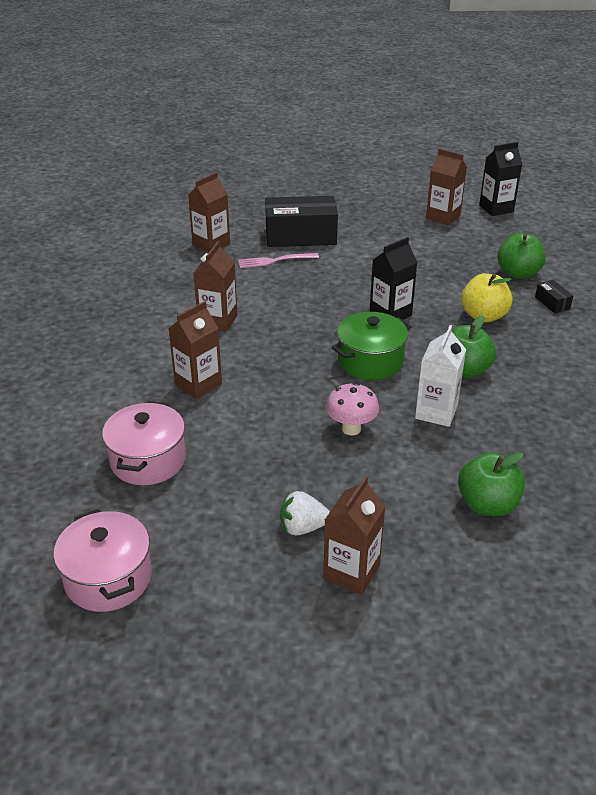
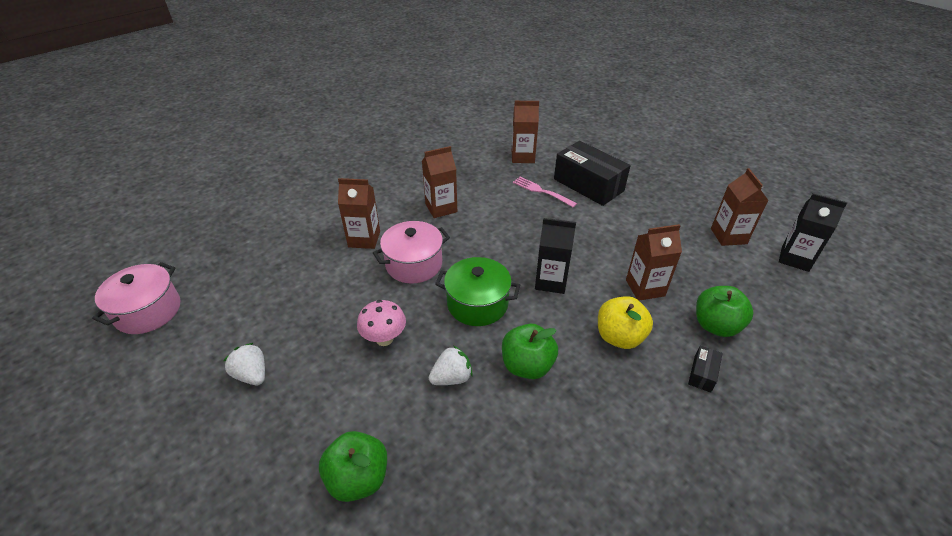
camera: 50 degrees right, 5 degrees up
pink pot [102,401,186,485] -> pink pot moved to [373,221,450,283]
brown carton [323,476,385,595] -> brown carton moved to [626,224,682,301]
white carton [415,325,466,427] -> white strawberry [429,345,473,385]

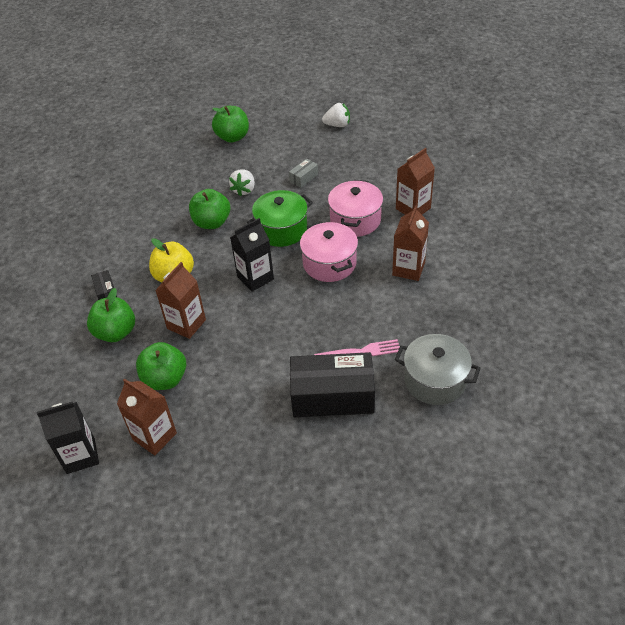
camera: 135 degrees right, 5 degrees up
pink pot [92,262,180,334] -> pink pot moved to [300,222,358,282]
pink mushroom [357,300,406,346] -> grey box [289,159,318,188]
brown carton [512,101,539,163] -> grey pot [395,334,480,405]
none -> green apple [136,342,186,390]

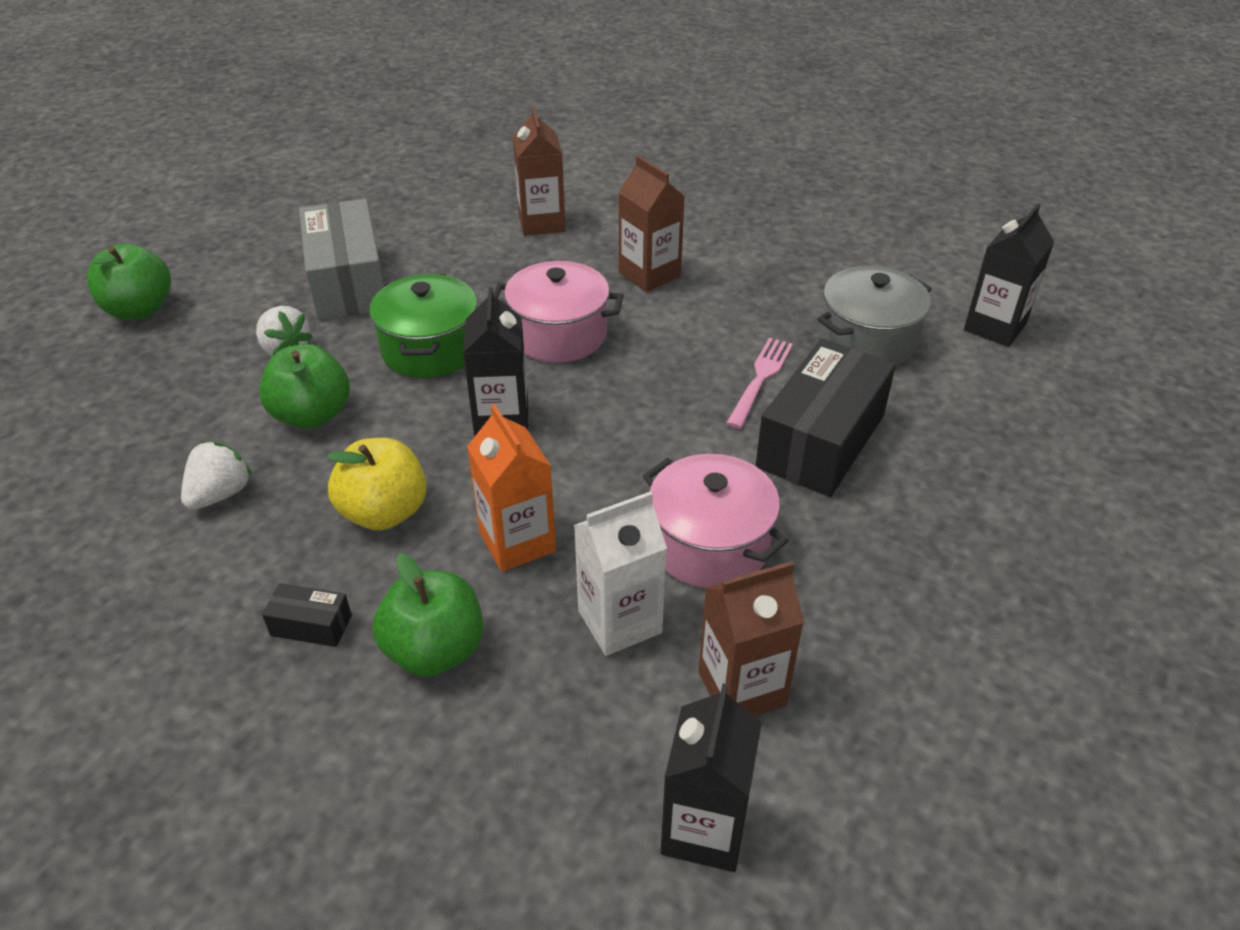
camera: 60 degrees left, 5 degrees down
green apple [136,342,186,390] -> white carton [574,491,667,656]
brown carton [155,262,206,339] -> orange carton [467,404,556,572]
grey box [289,159,318,188] -> grey box [299,199,384,320], size x2.34
white strawberry [322,103,350,127] -> white strawberry moved to [181,441,252,510]
pink pot [328,180,383,237] -> pink pot moved to [643,454,788,588]
none -> black carton [964,203,1054,347]

